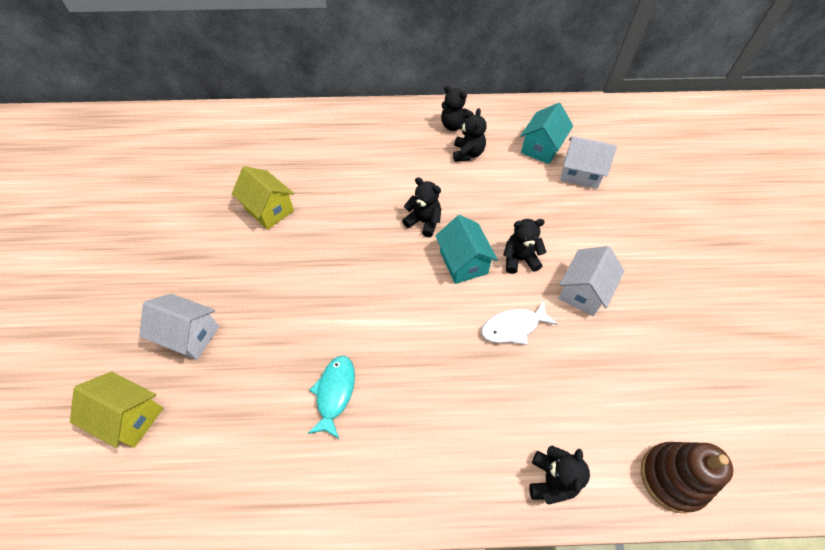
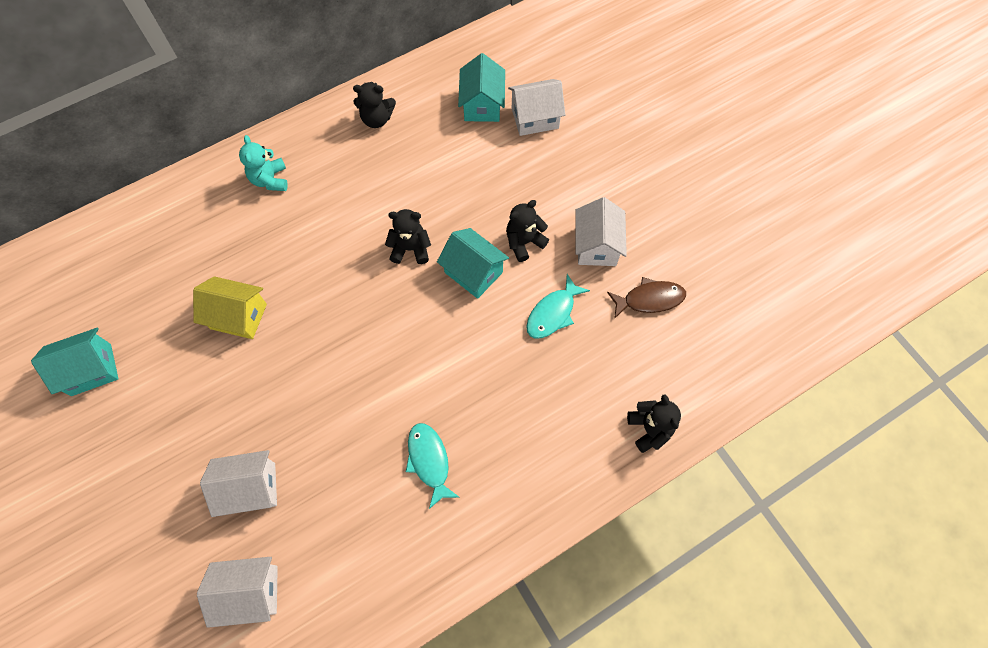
camera: 30 degrees left, 10 degrees up
yellow house [70,371,163,448] -> white house [197,557,278,628]
black teddy bear [453,108,487,162] -> none
white fish [481,301,557,345] -> turquoise fish [526,274,590,339]
brown stacking toy [641,442,733,513] -> none
none -> turquoise house [31,328,119,396]
none -> turquoise teddy bear [239,135,288,191]
none -> brown fish [607,277,686,319]

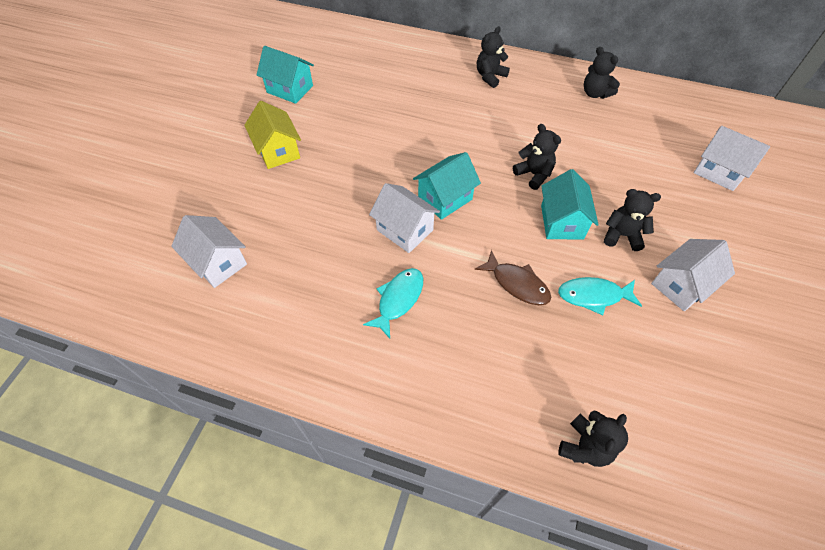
camera: 50 degrees right, 10 degrees down
yellow house [193,276,267,339] -> yellow house moved to [244,101,301,169]
white house [200,450,277,517] -> white house moved to [369,183,440,253]
turquoise teddy bear [239,135,288,191] -> black teddy bear [477,26,510,88]
turquoise house [458,53,505,122] -> turquoise house moved to [413,152,481,220]
brown fish [607,277,686,319] -> brown fish moved to [474,250,551,305]

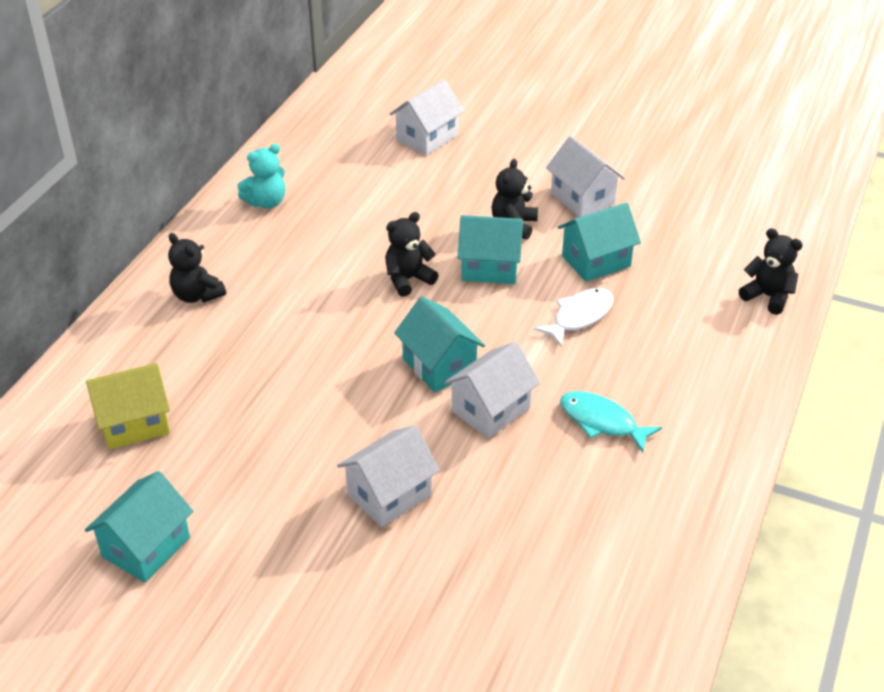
camera: 85 degrees left, 15 degrees down
white house [171,215,247,288] -> white house moved to [337,425,440,527]
yellow house [244,101,301,169] -> yellow house moved to [86,363,170,450]
brown fish [474,250,551,305] -> white fish [534,288,614,347]
turquoise fish [558,277,642,315] -> turquoise house [558,202,641,282]
black teddy bear [584,47,620,99] -> turquoise teddy bear [237,144,285,209]

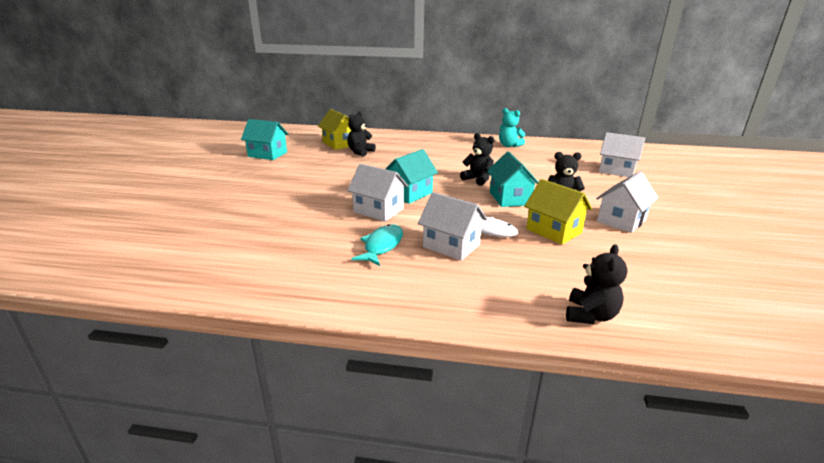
camera: 75 degrees right, 15 degrees down
black teddy bear [168,233,226,303] -> black teddy bear moved to [347,111,376,157]
white house [337,425,440,527] -> white house moved to [418,192,487,261]
turquoise house [558,202,641,282] -> yellow house [524,179,592,244]

